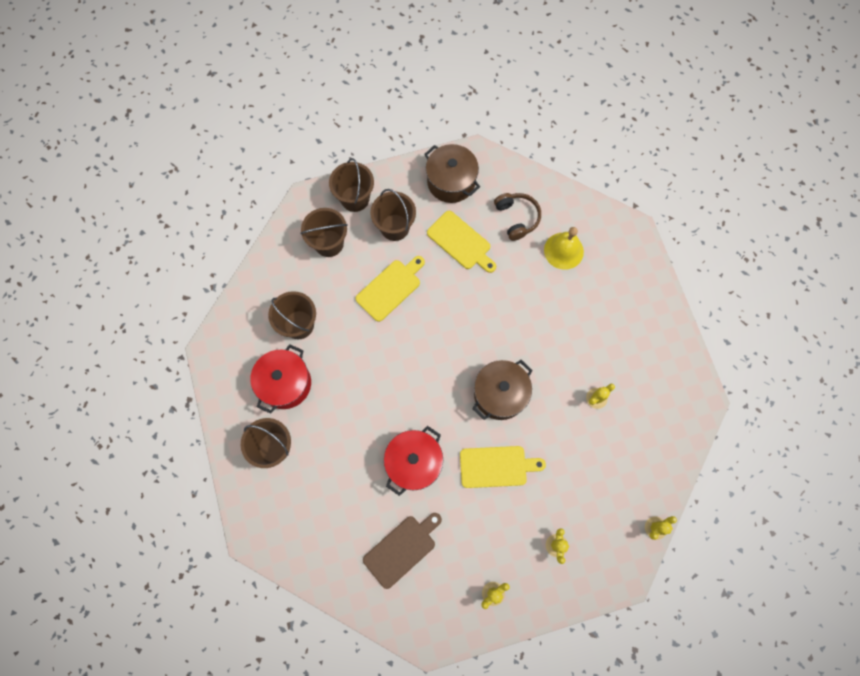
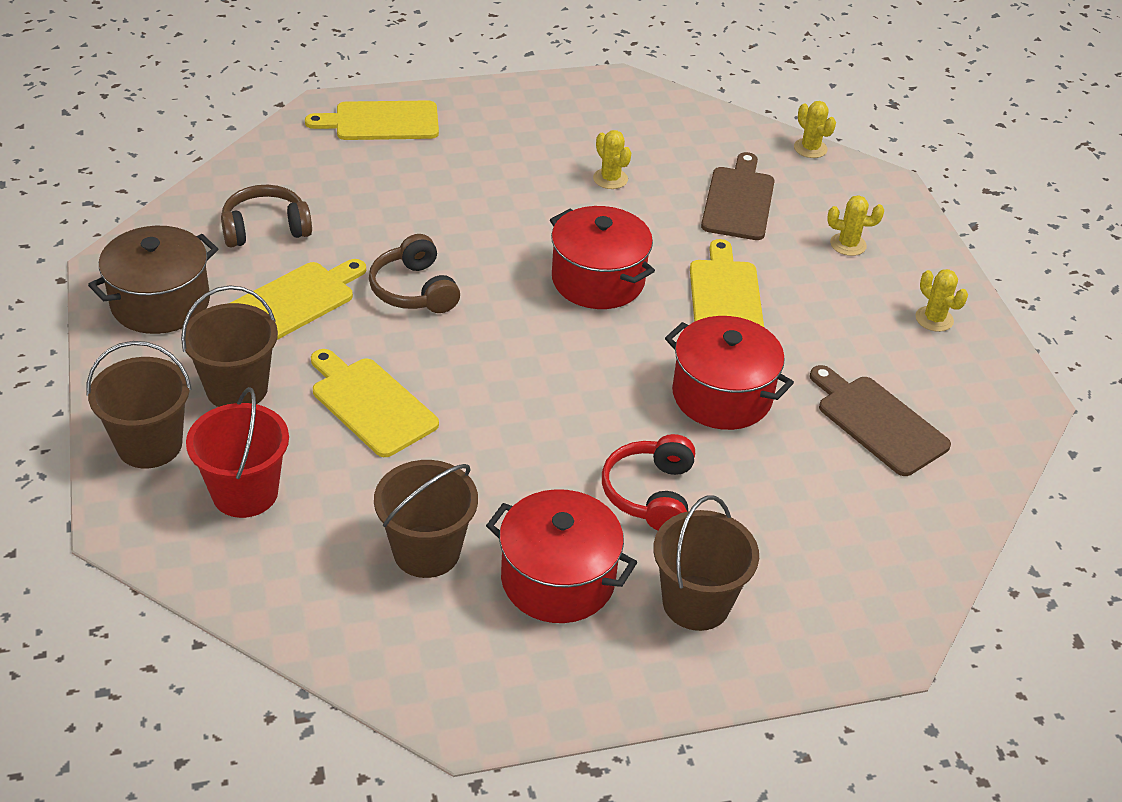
camera: 90 degrees left, 30 degrees down
brown bucket [301,208,348,257] -> red bucket [186,387,289,518]
brown pot [473,360,532,420] -> red pot [550,206,655,309]
yellow bell [544,227,584,270] -> none
none -> yellow cutting board [305,100,439,140]
none -> brown headphones [369,234,460,313]
none -> red headphones [602,434,695,530]
none -> brown cutting board [701,152,775,240]

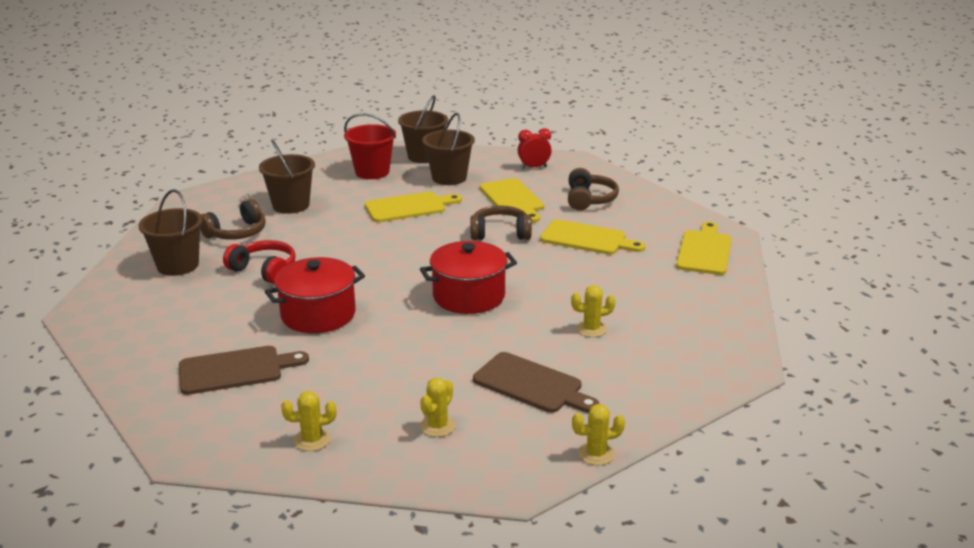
camera: 115 degrees right, 15 degrees down
brown pot [88,226,218,334] -> red clock [518,128,552,169]
red pot [486,489,637,623] -> brown headphones [200,199,266,240]
yellow cutting board [690,239,764,327] -> yellow cutting board moved to [540,219,645,255]

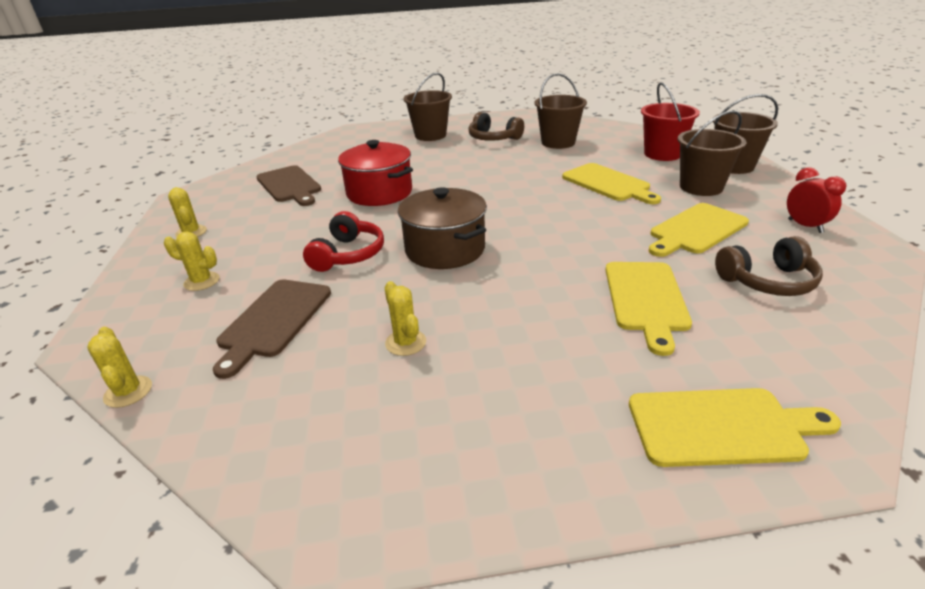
camera: 75 degrees right, 5 degrees up
red headphones [223,240,296,284] -> red headphones moved to [303,211,384,272]
red pot [420,241,517,314] -> brown pot [398,187,487,269]
brown headphones [471,205,532,240] -> none

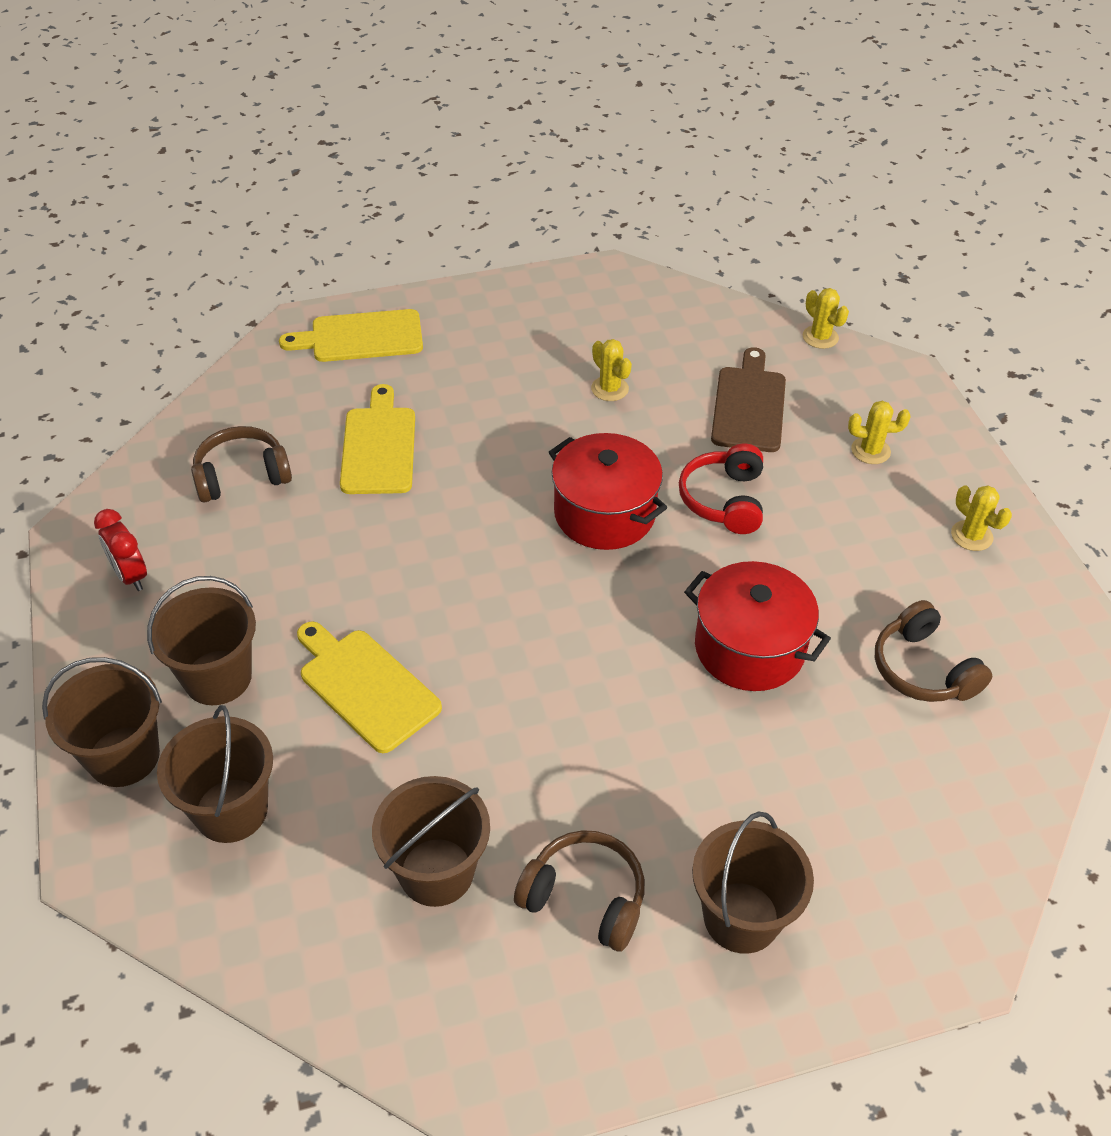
camera: 170 degrees right, 15 degrees up
brown cutting board [256,165,321,206] -> brown headphones [875,600,993,702]
brown pot [398,187,487,269] -> red pot [549,433,667,550]
red bucket [641,82,700,161] -> brown bucket [157,705,273,843]
yellow cutting board [649,203,749,257] -> none

